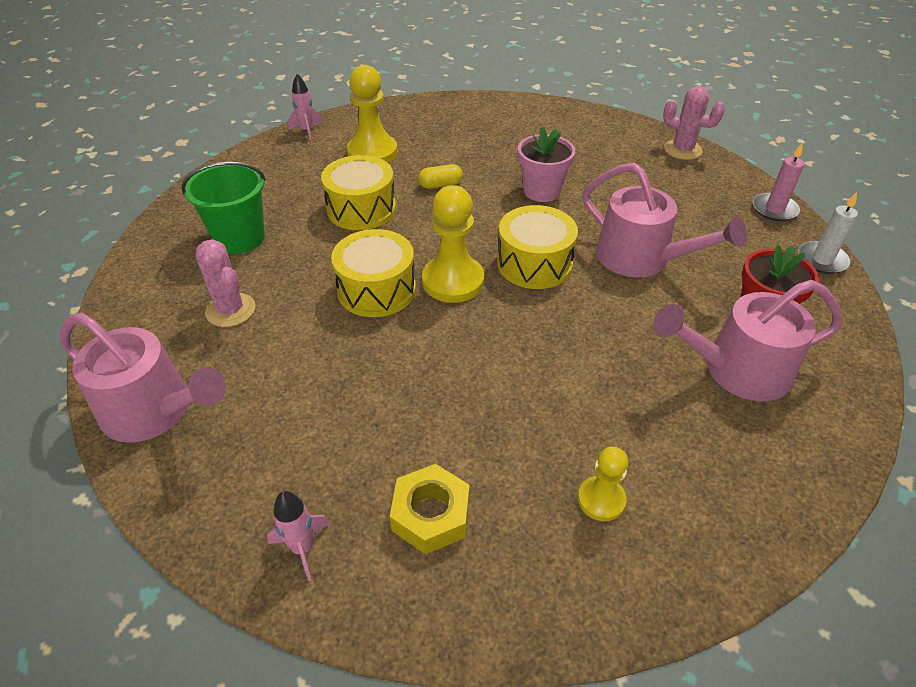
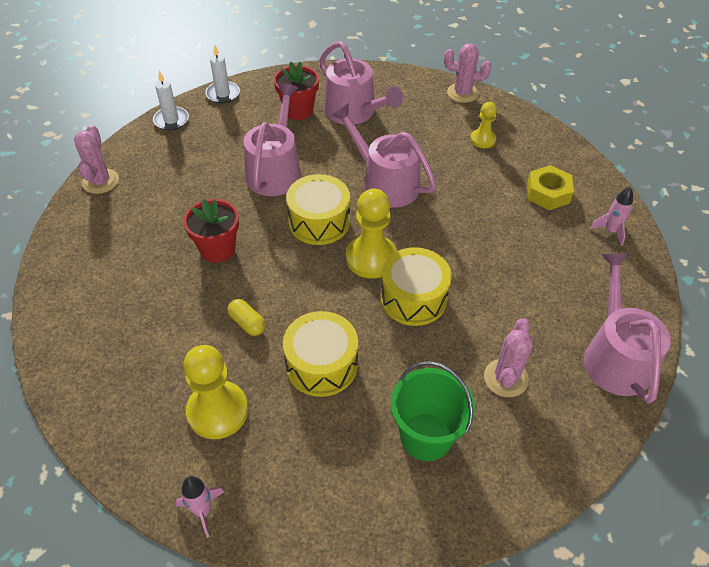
camera: 120 degrees left, 5 degrees up
pink flower pot [518,127,575,202] -> red flower pot [183,199,239,263]
pink candle [753,142,804,221] -> white candle [153,70,189,130]
none -> pink watering can [331,103,437,208]
none -> pink cactus [444,43,491,103]

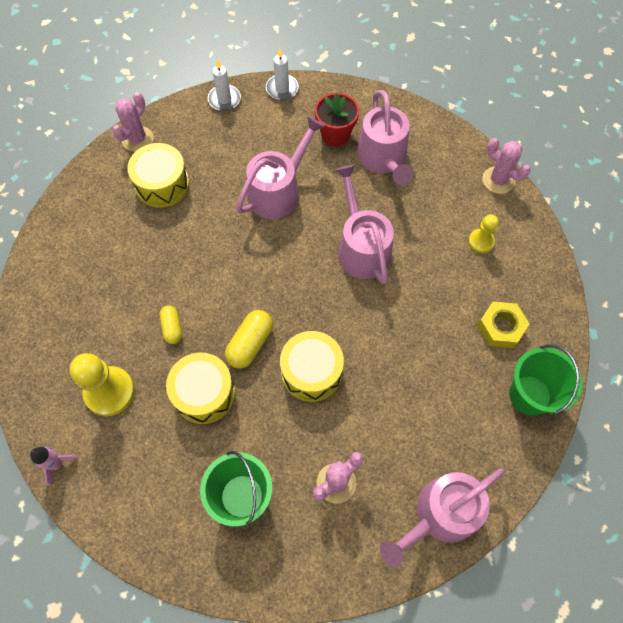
camera: 30 degrees right, 15 degrees up
red flower pot [183,199,239,263] -> none
yellow drum [286,174,350,245] -> yellow drum moved to [127,143,189,208]
yellow pawn [346,189,397,278] -> none
pink watering can [584,253,671,403] -> pink watering can turned 150 degrees counterclockwise [380,468,504,567]
pink rocket [590,187,633,246] -> green bucket [509,345,582,416]
none -> yellow capsule [225,310,273,369]

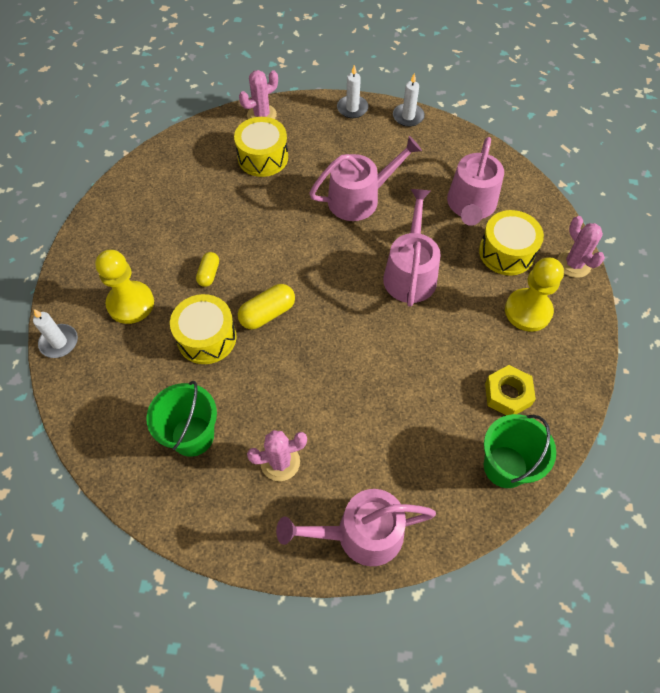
camera: 25 degrees right, 5 degrees down
pink rocket [30,447,79,486] -> white candle [33,309,78,358]
yellow drum [280,331,344,402] -> yellow drum moved to [479,210,544,275]
red flower pot [315,93,359,147] -> none
yellow pawn [468,214,499,253] -> yellow pawn [505,257,564,332], size x1.75

